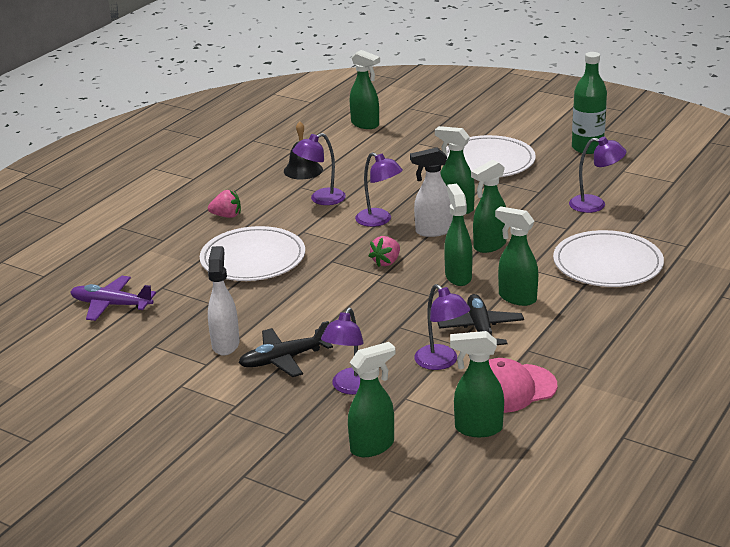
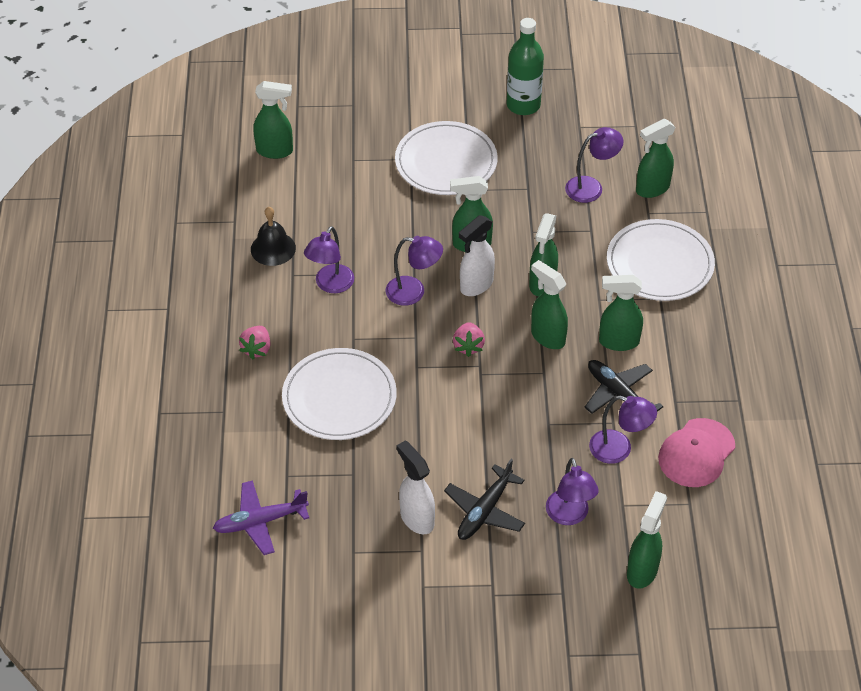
camera: 35 degrees left, 20 degrees up
pink strawberry [208,190,241,218] -> pink strawberry turned 135 degrees clockwise [239,326,271,360]
green spray bottle [450,331,504,437] -> green spray bottle moved to [636,119,676,198]

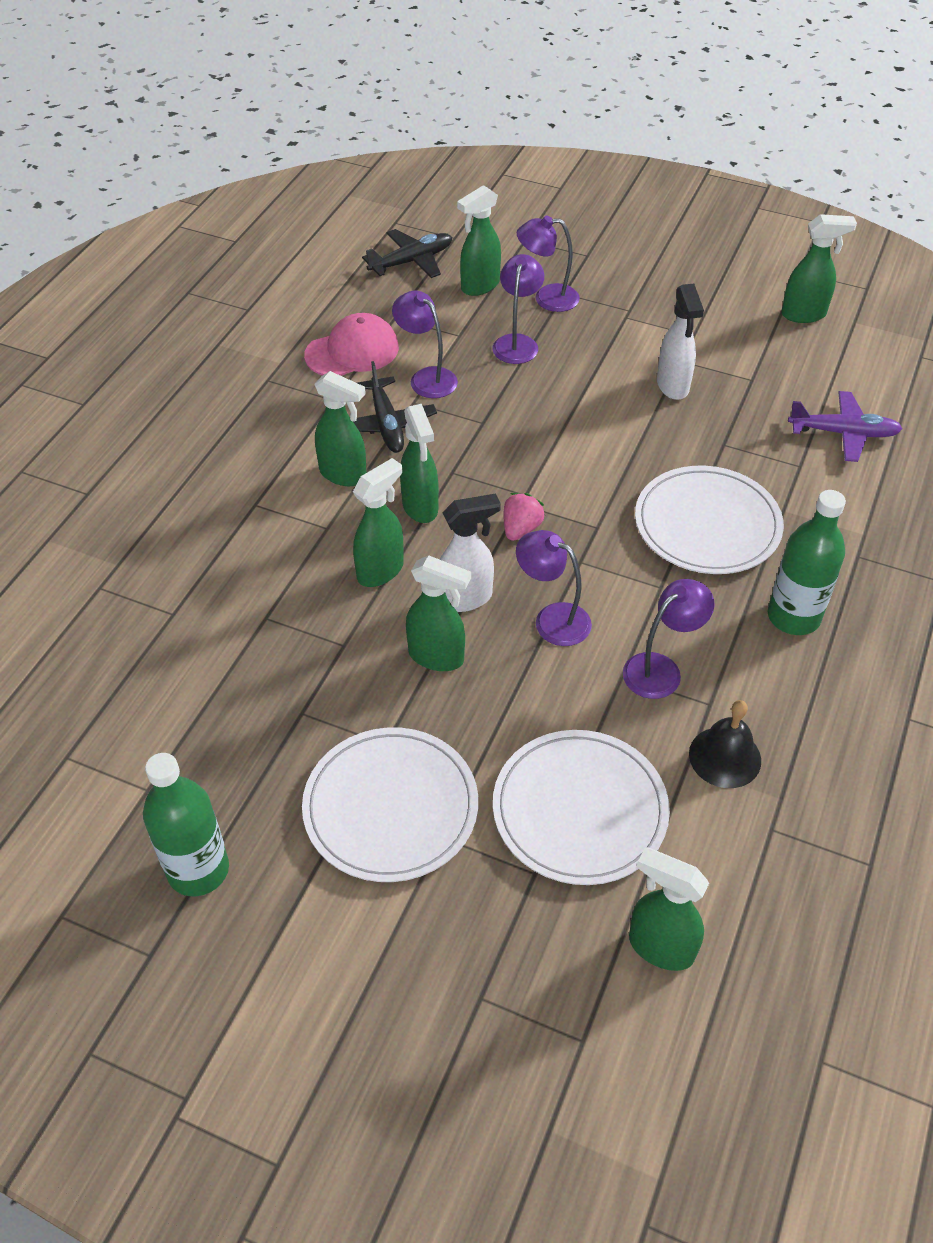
camera: 155 degrees left, 0 degrees up
pink strawberry [239,326,271,360] -> green bottle [768,490,846,635]
black plane [444,459,525,540] -> black plane moved to [362,229,452,278]
purple lamp [565,127,623,203] -> purple lamp moved to [517,215,580,312]
white plate [607,219,715,301] -> white plate moved to [493,730,670,885]
green spray bottle [636,119,676,198] -> green spray bottle moved to [781,214,857,323]

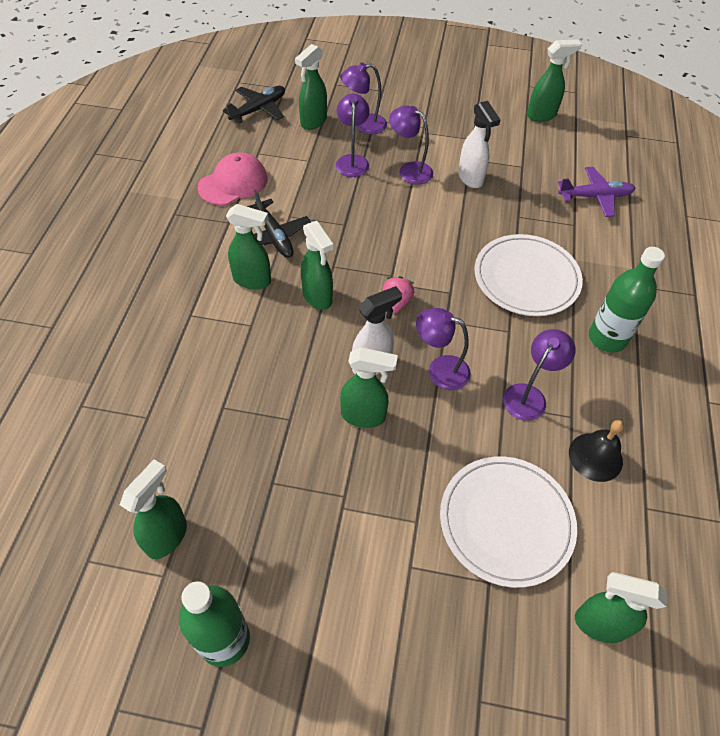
camera: 15 degrees left, 5 degrees up
white plate [302,727,478,882] -> none
green spray bottle [353,458,404,587] -> green spray bottle moved to [120,459,187,559]
purple lamp [392,290,458,398] -> purple lamp moved to [389,106,433,185]

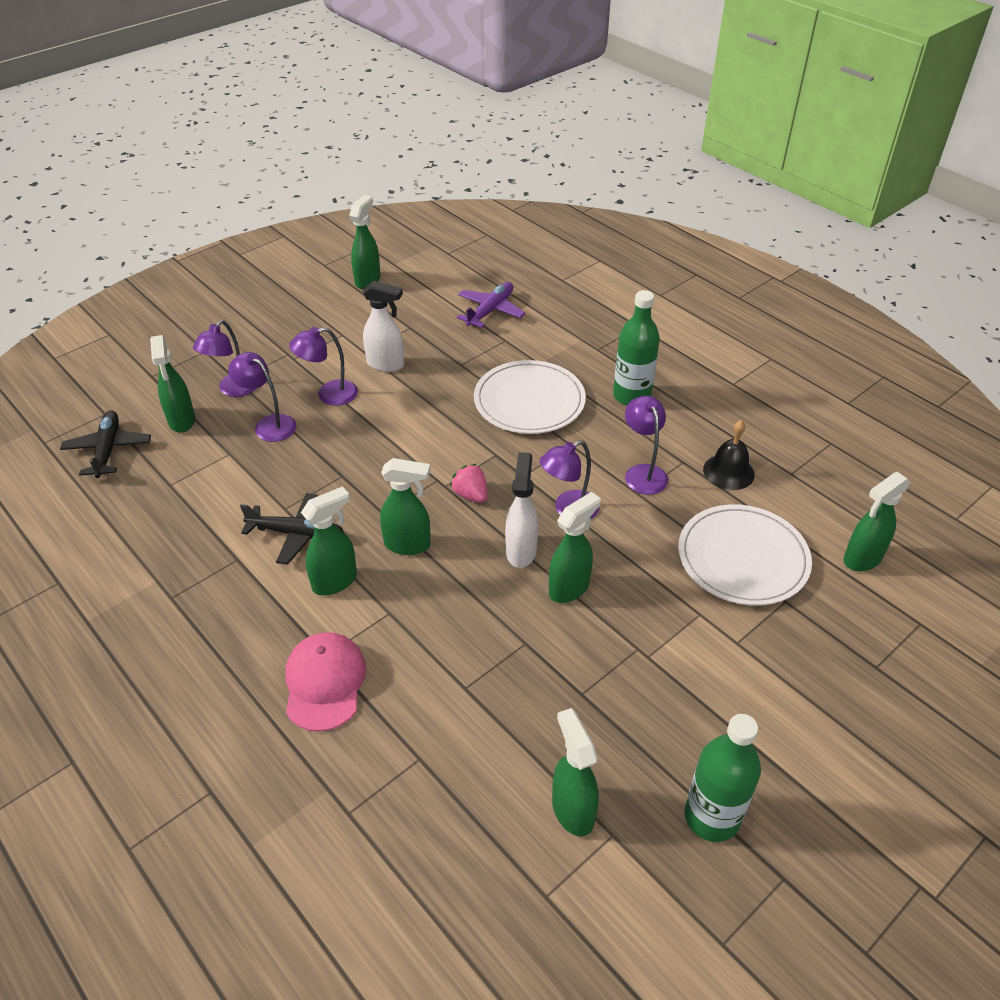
camera: 50 degrees left, 10 degrees down
pink cap [198,153,268,205] -> pink cap moved to [285,632,366,732]

